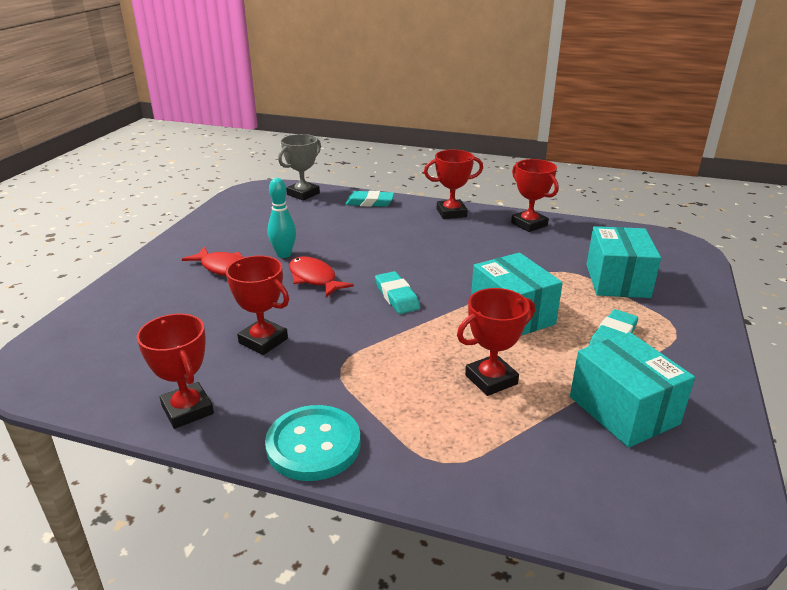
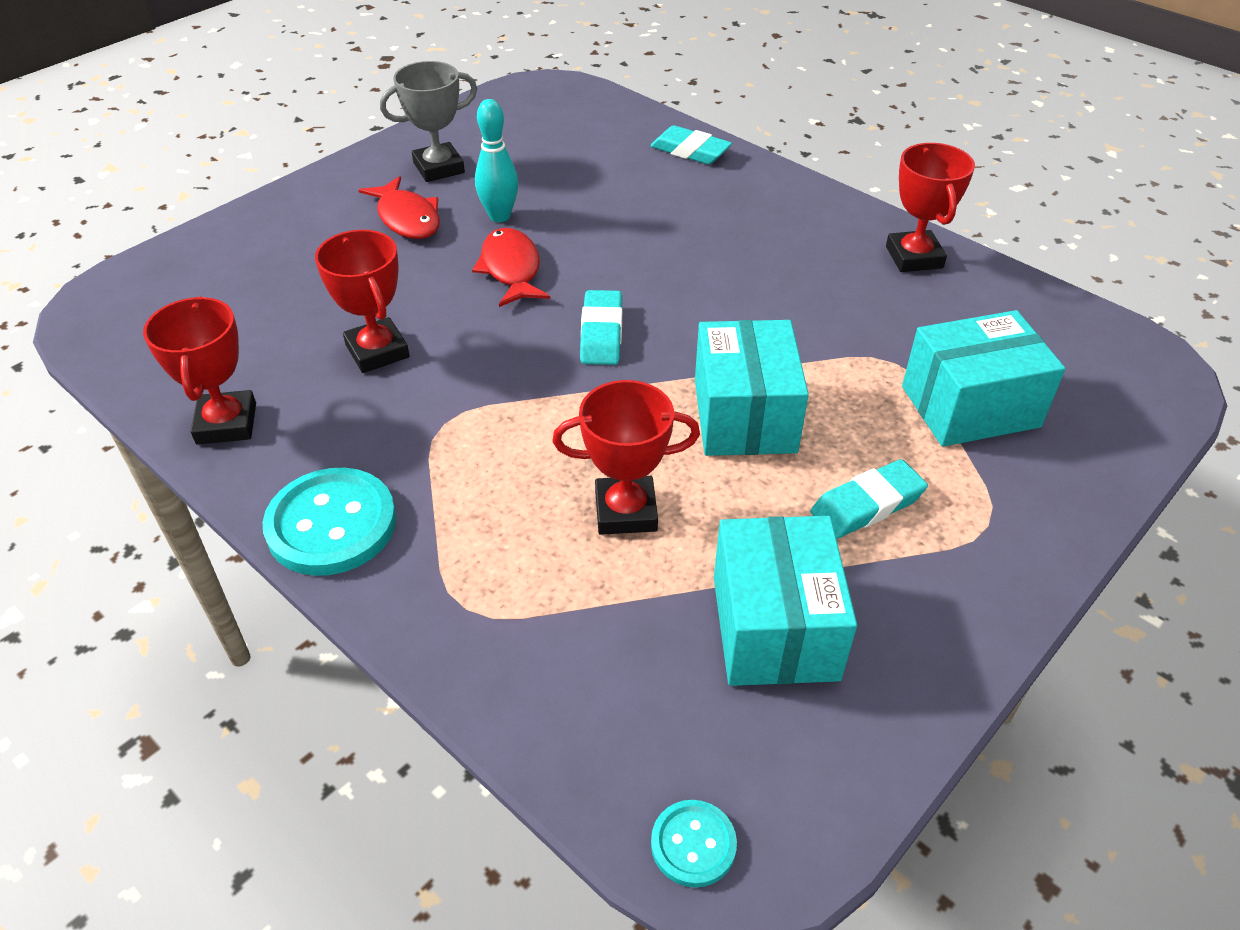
camera: 25 degrees right, 15 degrees up
grey trophy [278,134,321,200] -> grey trophy moved to [380,61,477,182]
red trophy [424,150,483,219] -> none
turquoise box [587,226,661,298] -> turquoise box turned 45 degrees clockwise [902,310,1066,447]
none -> turquoise button [651,800,737,888]

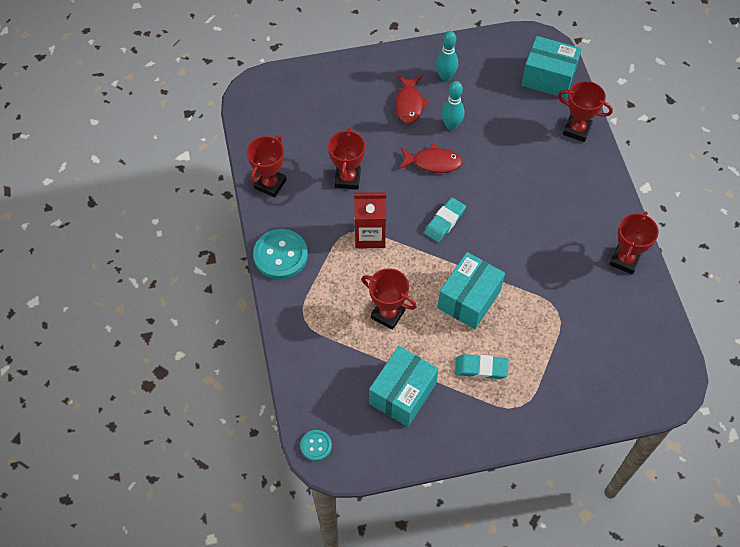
camera: 35 degrees right, 15 degrees up
grey trophy [380,61,477,182] -> turquoise bowling pin [436,31,458,81]
red fish [472,228,550,307] -> red fish turned 75 degrees clockwise [399,143,463,173]
turquoise eraser [650,125,732,164] -> red trophy [558,81,613,142]
turquoise box [902,310,1066,447] -> turquoise box moved to [521,36,582,98]
none -> red carton [354,192,386,248]

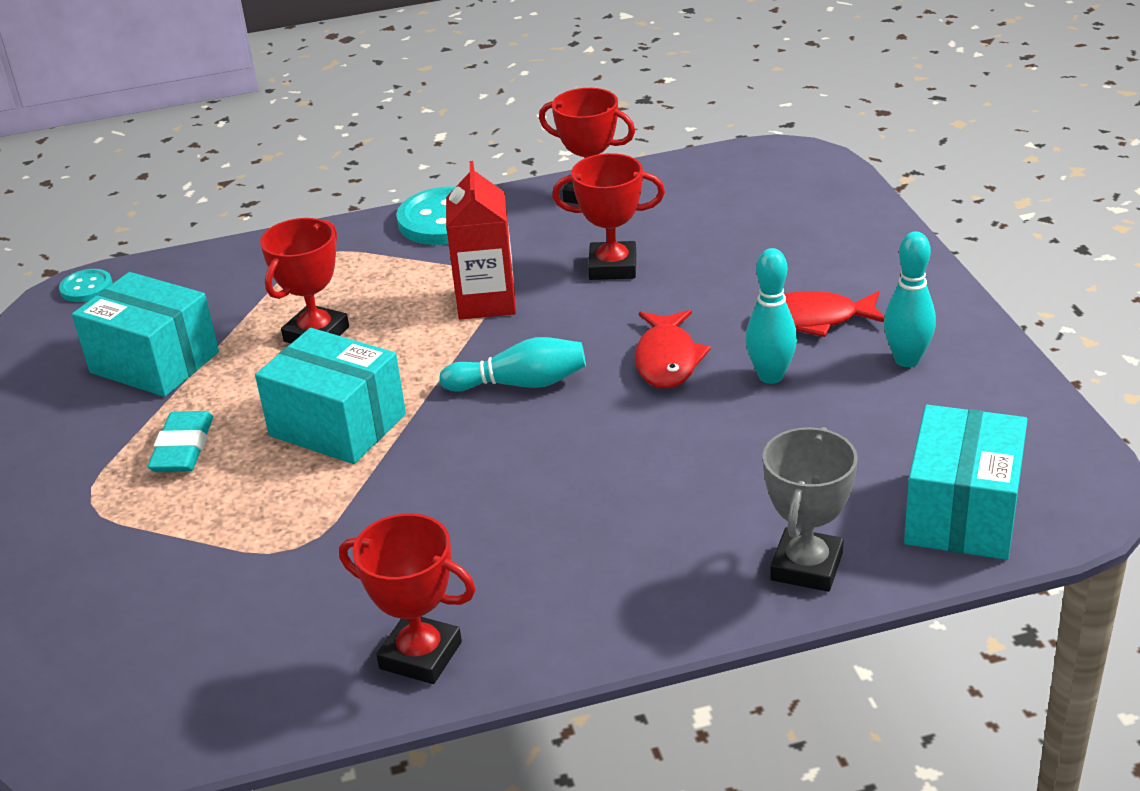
camera: 90 degrees right, 25 degrees down
turquoise eraser [424,197,466,242] -> turquoise bowling pin [439,337,586,392]
red trophy [558,81,613,142] -> grey trophy [763,427,858,592]

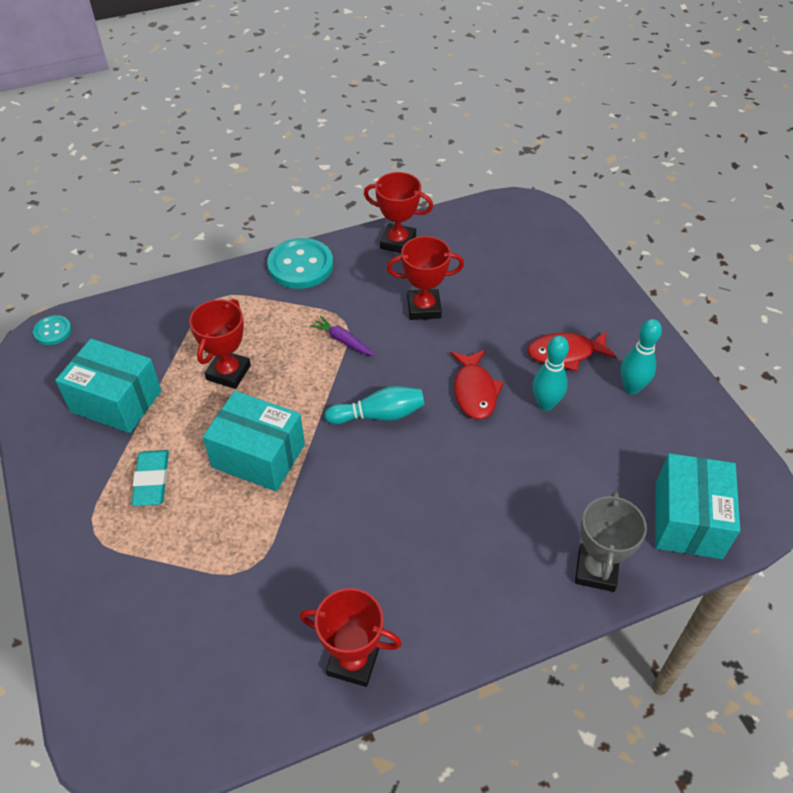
camera: 10 degrees left, 15 degrees up
red carton [446,161,516,320] -> purple carrot [310,316,375,356]

